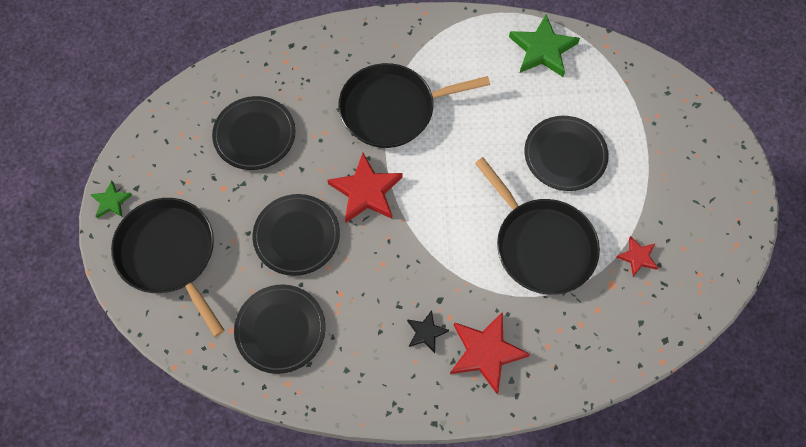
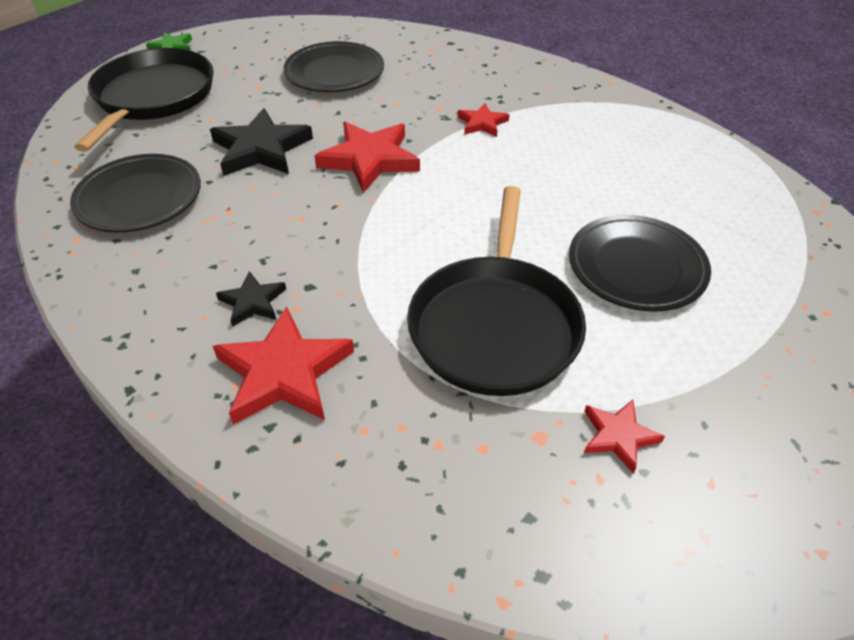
camera: 45 degrees right, 20 degrees down
black plate [253,194,340,276] -> black star [210,108,313,176]
black pan [338,63,490,148] -> red star [458,103,509,137]
green star [509,15,580,77] -> none

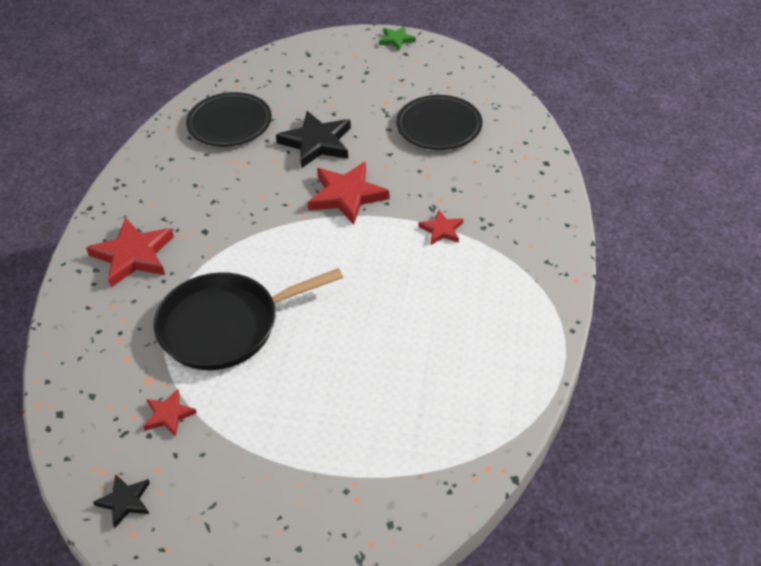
camera: 60 degrees right, 0 degrees up
black pan [74,48,214,152] -> none
black star [216,271,286,327] -> black star moved to [93,474,150,528]
black plate [569,215,711,312] -> none

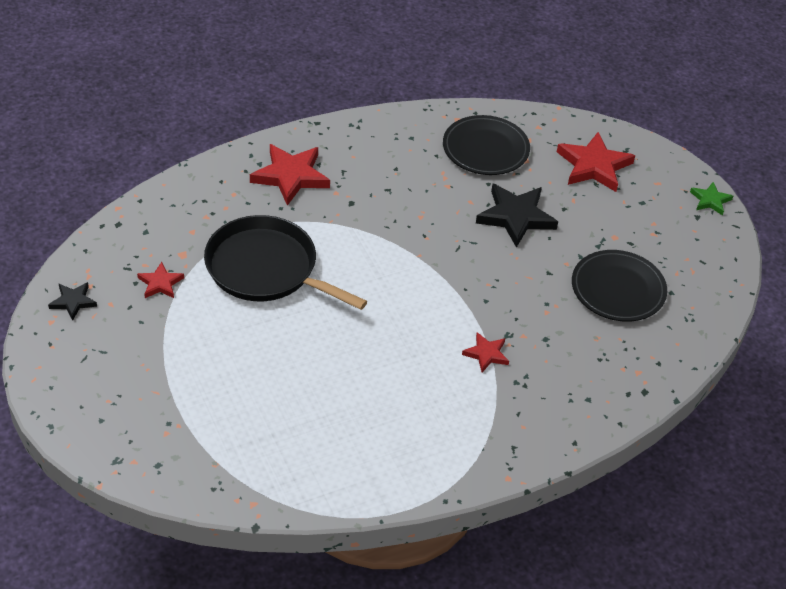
camera: 50 degrees right, 0 degrees up
red star [308,162,389,225] -> red star moved to [557,132,635,192]

